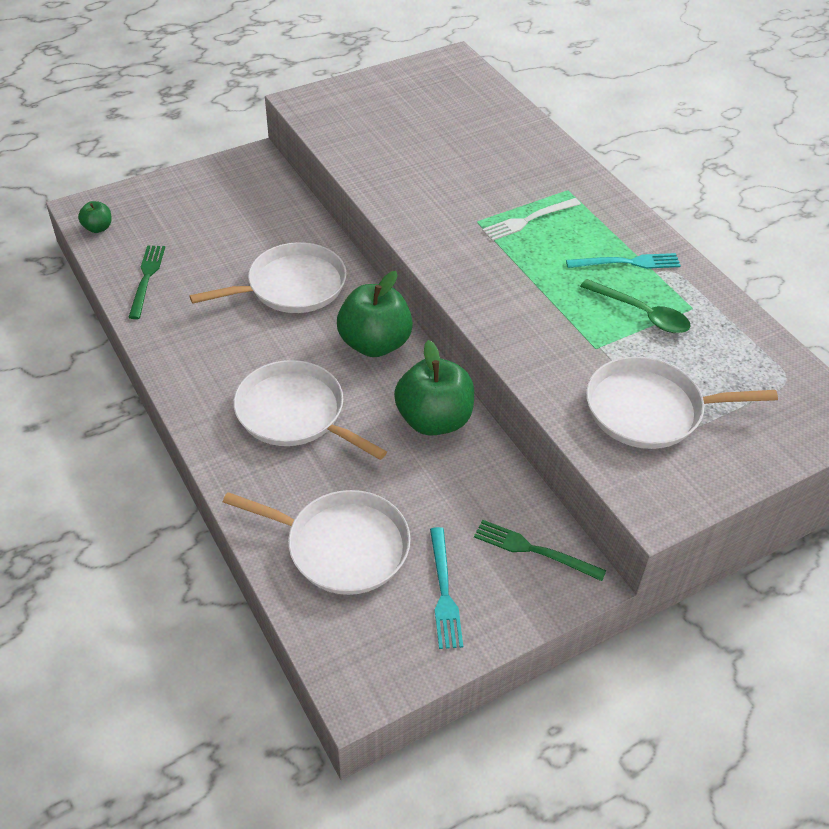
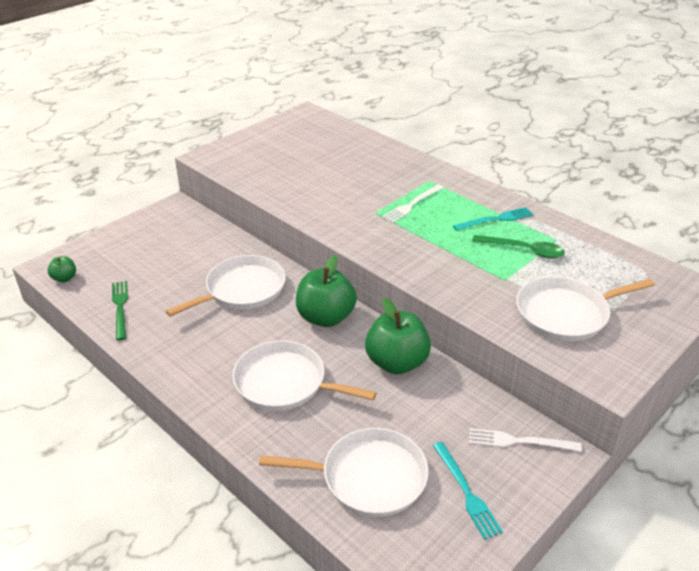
camera: 15 degrees left, 10 degrees down
green fork [474,520,607,581] -> white fork [469,428,582,452]

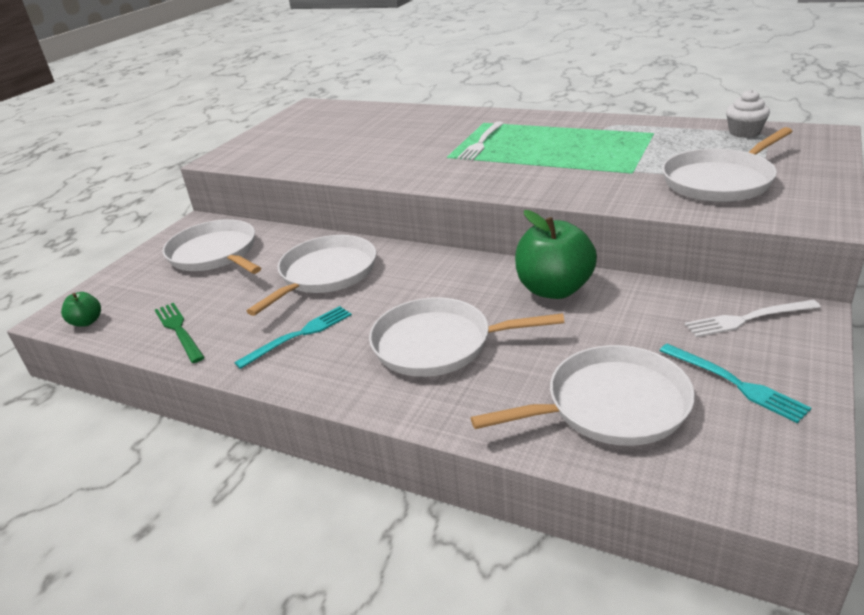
camera: 15 degrees left, 5 degrees down
green apple [296,255,357,327] -> none
turquoise fork [453,207,534,231] -> turquoise fork moved to [234,306,352,369]
green spoon [472,235,565,258] -> none
none -> white pan [163,219,261,274]
none -> white cupcake [726,89,770,138]

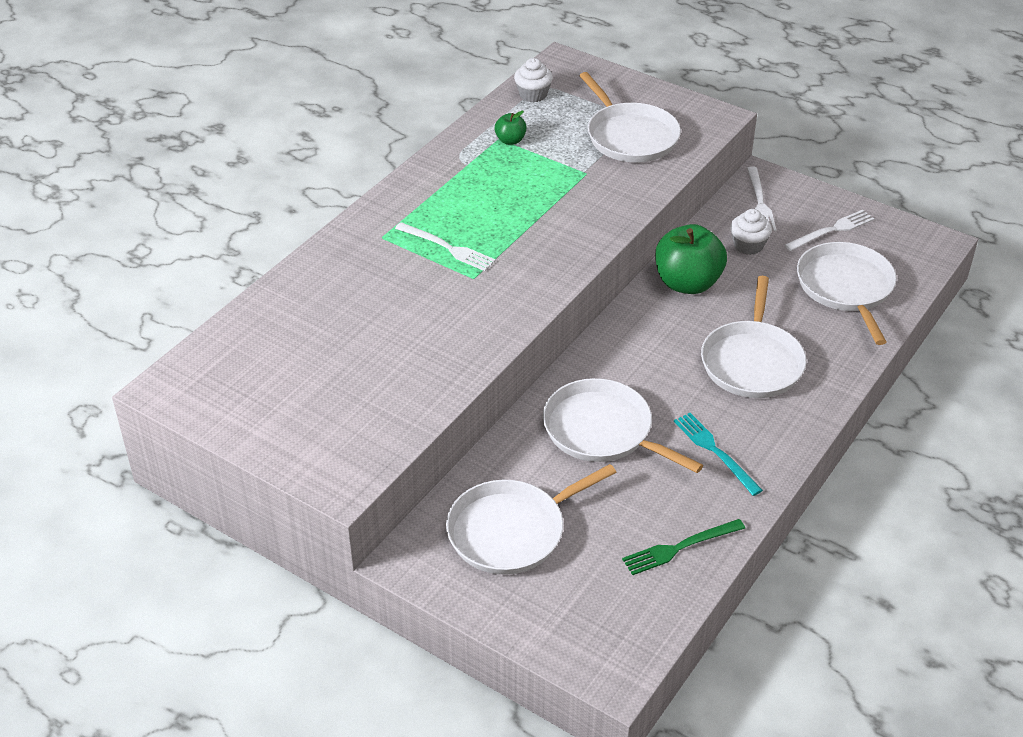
camera: 85 degrees left, 10 degrees up
green apple [61,292,101,327] -> green apple moved to [495,111,527,145]
turquoise fork [659,344,811,423] -> white fork [785,210,874,251]
none -> white cupcake [730,209,772,255]

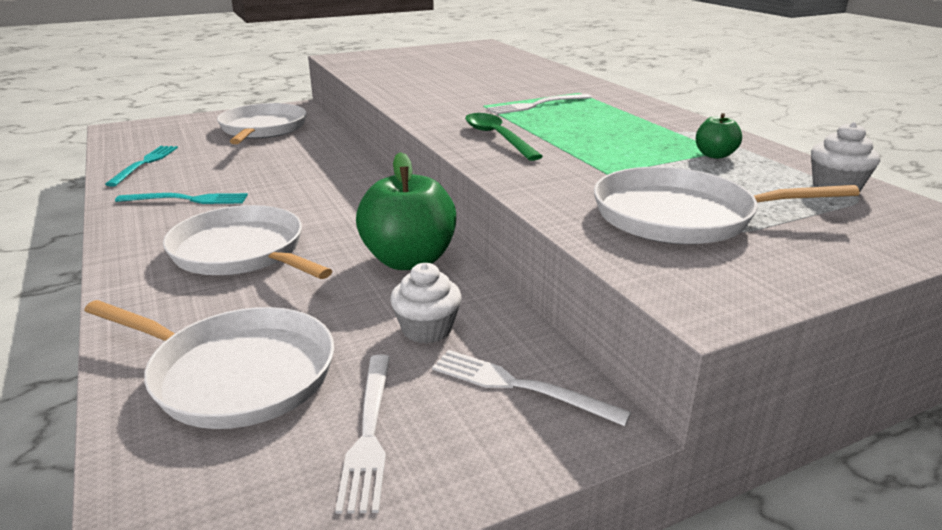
camera: 120 degrees right, 15 degrees down
white pan [543,378,703,473] -> none
green fork [622,519,745,575] -> turquoise fork [105,146,178,187]
none -> green spoon [465,113,543,161]

